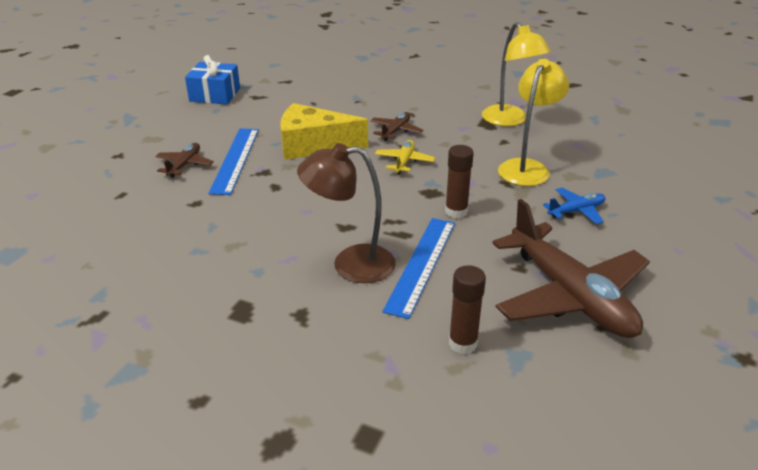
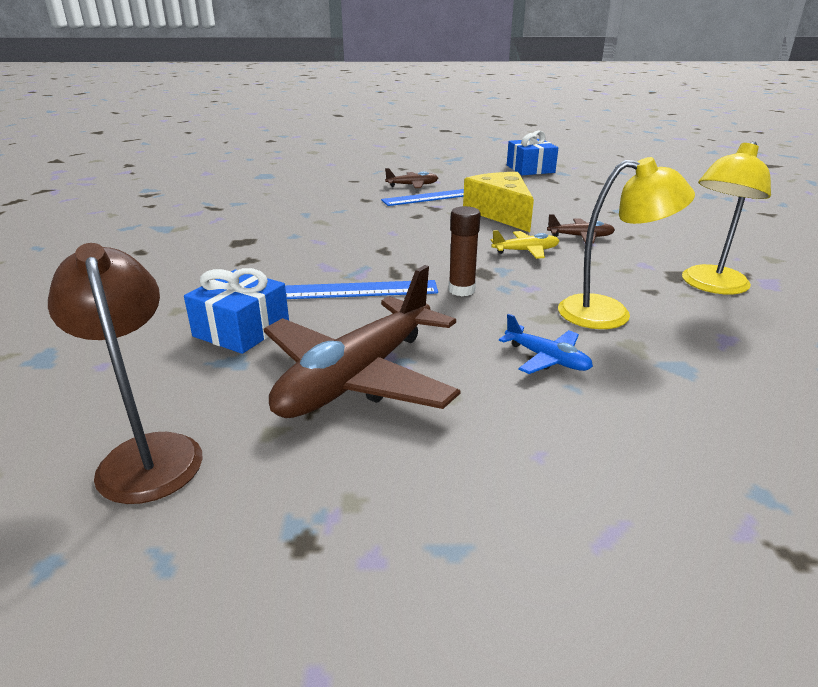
camera: 65 degrees right, 5 degrees down
brown lamp [297,143,396,283] -> brown lamp moved to [48,243,203,504]
brown glue stick [449,265,486,354] -> blue gift [184,268,289,354]

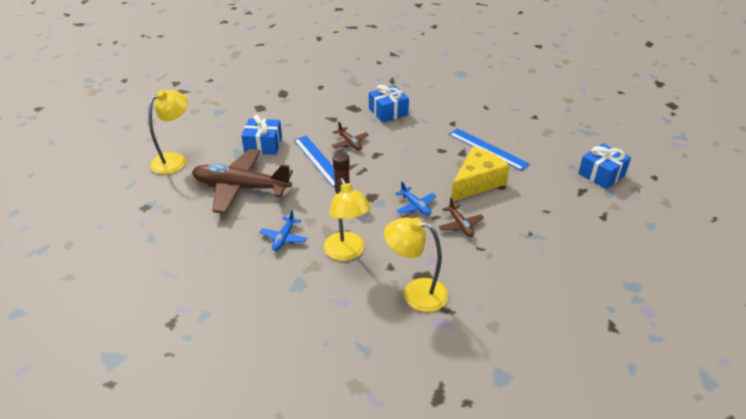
camera: 65 degrees right, 10 degrees up
brown lamp [48,243,203,504] -> yellow lamp [148,90,188,174]
brown plane [385,168,438,188] -> brown plane moved to [331,122,369,150]
yellow plane [491,230,559,259] -> blue plane [395,182,436,216]
none -> blue gift [369,85,409,123]

